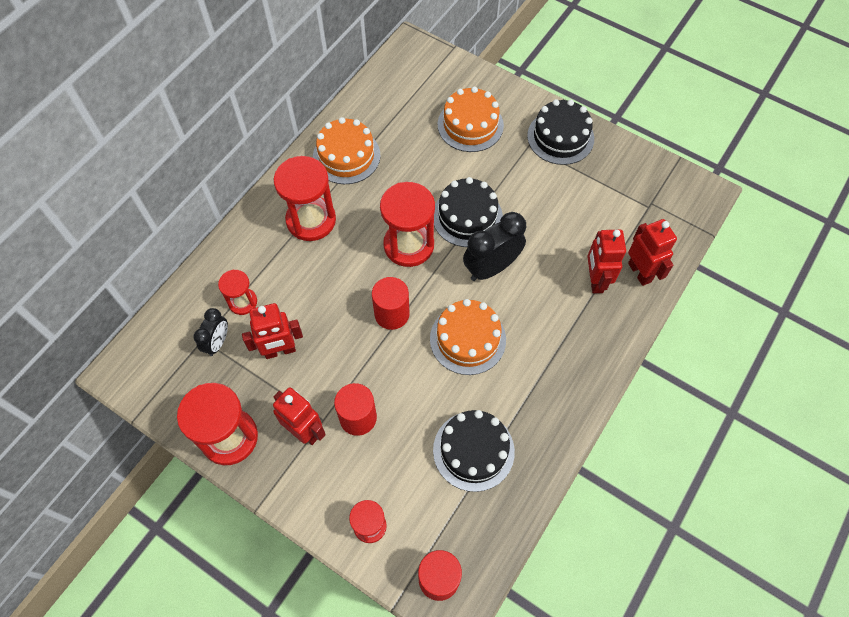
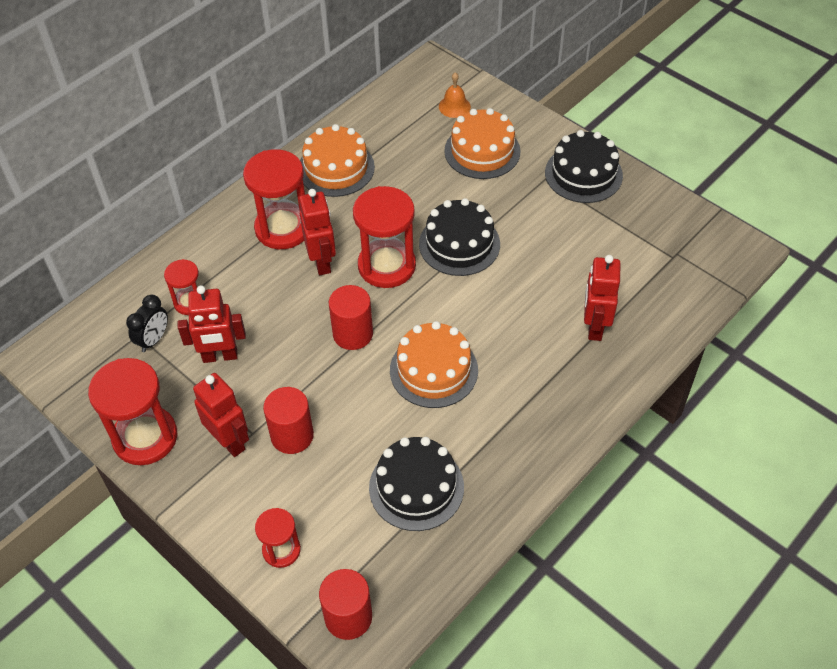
camera: 10 degrees right, 10 degrees down
black clock [463,212,526,281] -> none
red robot [628,219,677,286] -> red robot moved to [299,189,336,275]
none -> orange bell [439,72,471,118]

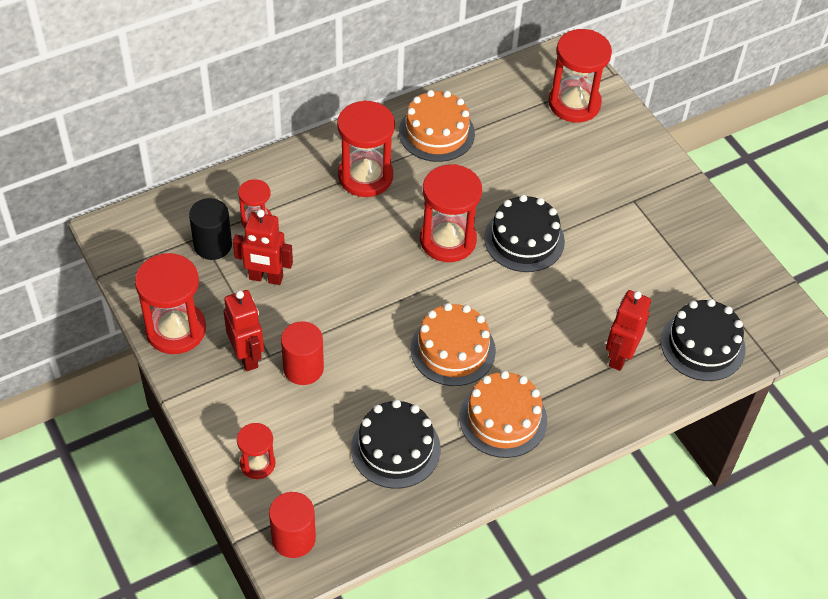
camera: 15 degrees right, 0 degrees up
black clock [126,295,168,352] -> black cylinder [189,198,232,260]
red robot [299,189,336,275] -> none
red cylinder [329,285,373,350] -> none
orange bell [439,72,471,118] -> red hourglass [549,29,612,122]
orange cake [444,108,521,179] -> orange cake moved to [459,371,547,458]
black cake [545,130,623,203] -> black cake moved to [661,299,746,381]

